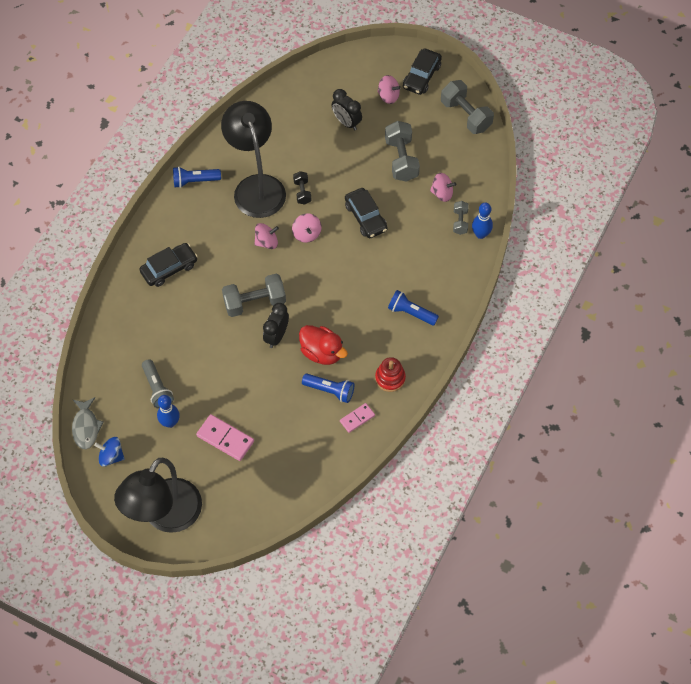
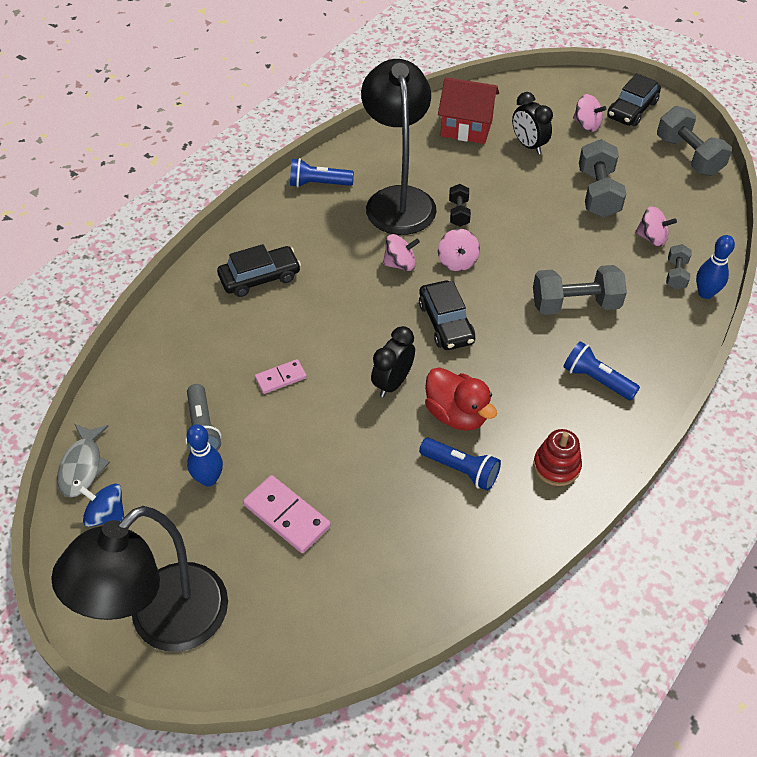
camera: 10 degrees right, 10 degrees down
grey dumbbell [222,274,286,317] -> grey dumbbell moved to [533,265,627,315]
pink domino [340,403,375,433] -> pink domino moved to [255,359,307,394]
black car [345,188,388,238] -> black car moved to [419,281,475,350]
none -> red house [438,77,499,144]

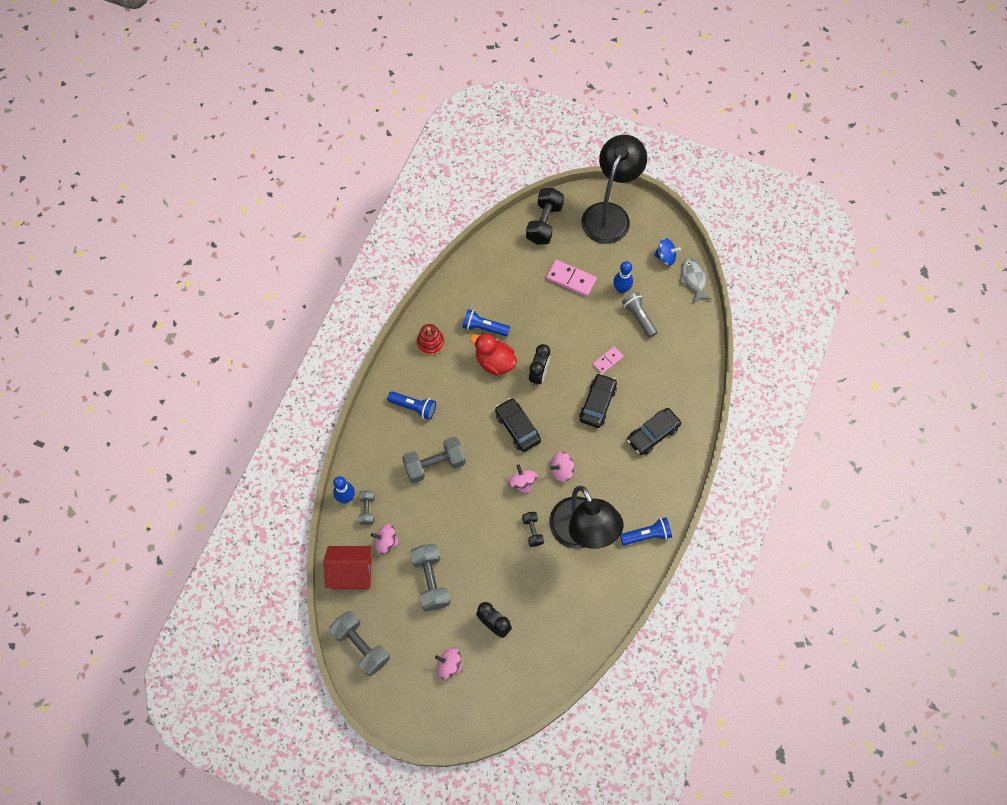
camera: 165 degrees right, 15 degrees up
red house [438,77,499,144] -> red house moved to [323,546,372,589]
black car [607,73,661,126] -> black car moved to [579,373,617,428]
none -> black dumbbell [526,188,564,245]

